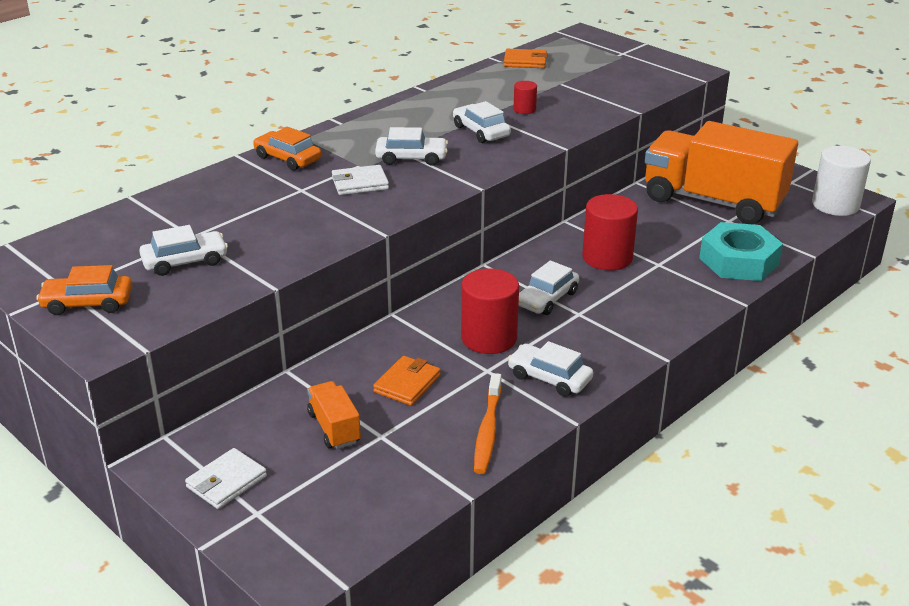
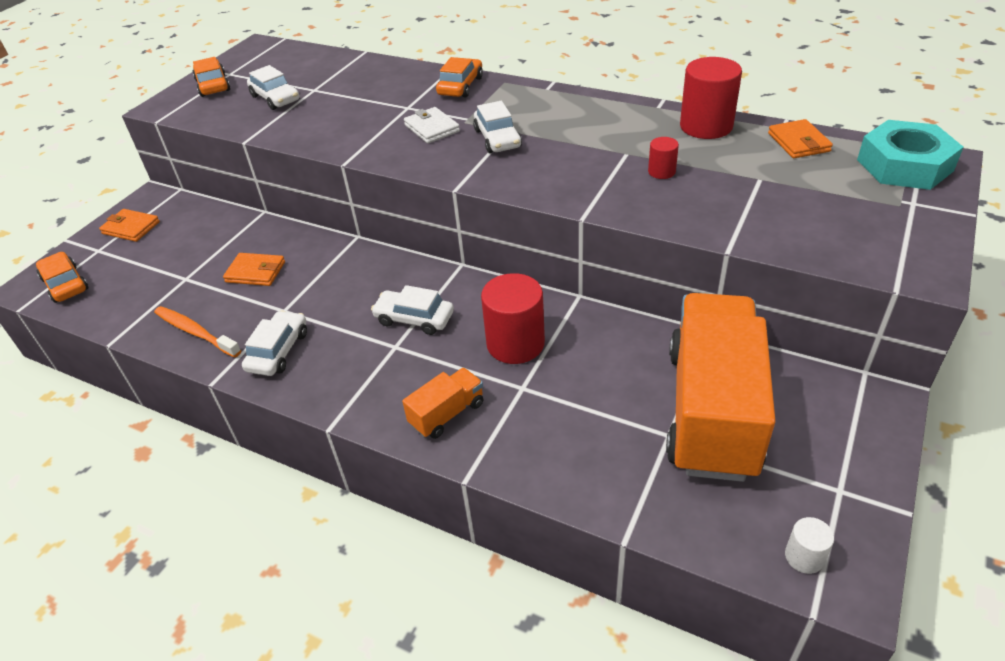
camera: 75 degrees right, 10 degrees up
white wallet [185,448,267,509] -> orange wallet [99,209,160,242]
orange truck [307,381,361,449] -> orange truck moved to [402,368,483,439]
white car [453,101,511,143] -> none
red cylinder [461,269,519,354] -> red cylinder moved to [680,57,742,139]
orange toothbrush [474,373,502,474] -> orange toothbrush turned 45 degrees clockwise [154,306,241,358]
turquoise nut [699,222,783,281] -> turquoise nut moved to [857,120,963,190]
white cylinder [812,146,871,216] -> white cylinder [785,517,834,574], size x0.49
none -> orange car [36,252,89,303]

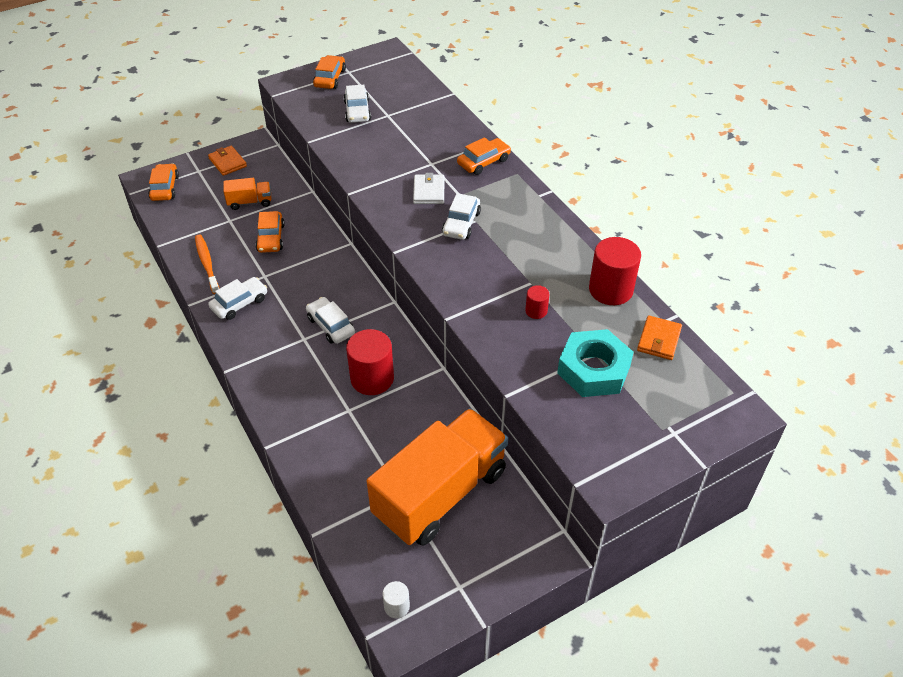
camera: 30 degrees right, 5 degrees up
orange wallet [223,253,285,286] -> orange car [255,211,285,253]
orange truck [402,368,483,439] -> orange truck moved to [223,178,271,210]
turquoise nut [857,120,963,190] -> turquoise nut moved to [557,329,634,397]

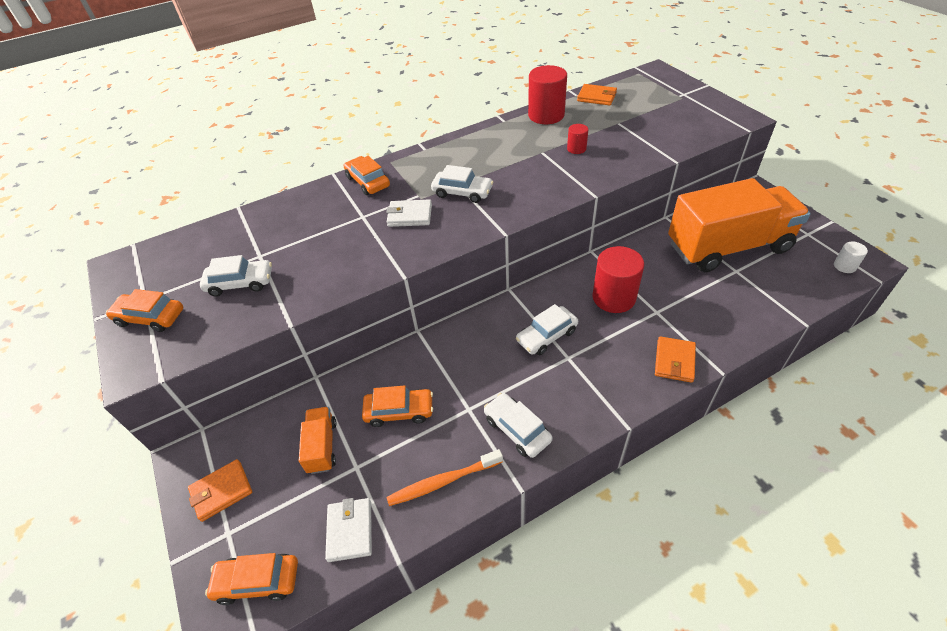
camera: 85 degrees left, 0 degrees up
orange truck [367,408,508,546] -> orange truck turned 120 degrees clockwise [668,178,810,272]
turquoise nut [557,329,634,397] -> none
none -> white wallet [325,498,372,562]
none -> orange wallet [655,336,696,383]

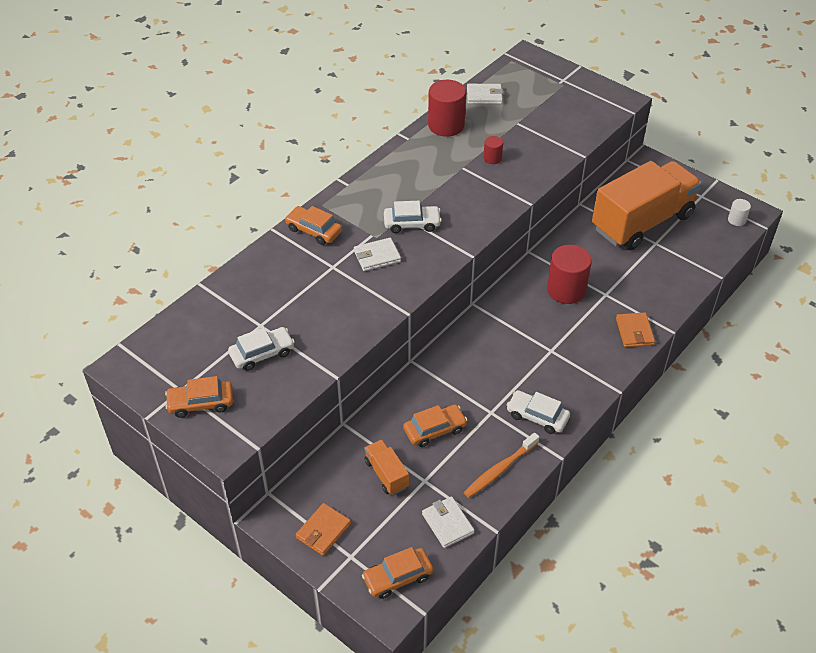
camera: 25 degrees left, 0 degrees up
white car [516,304,578,355] -> none
orange wallet [577,84,617,106] -> white wallet [467,84,503,104]

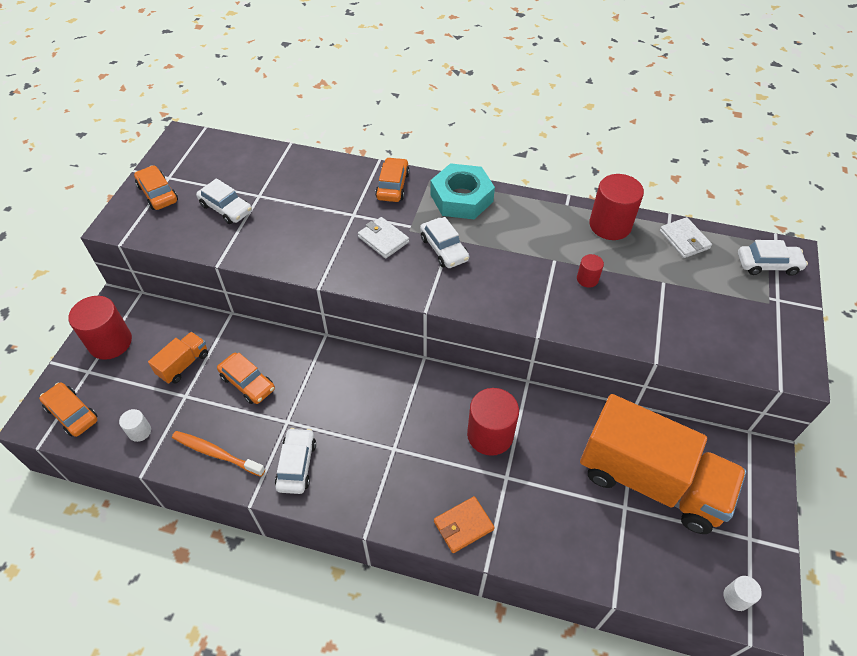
camera: 65 degrees right, 5 degrees up
orange wallet [295,503,351,556] -> red cylinder [68,296,132,360]
white wallet [422,496,474,548] -> white cylinder [119,409,151,442]
none -> turquoise nut [430,163,495,219]
none -> white car [738,240,808,276]

